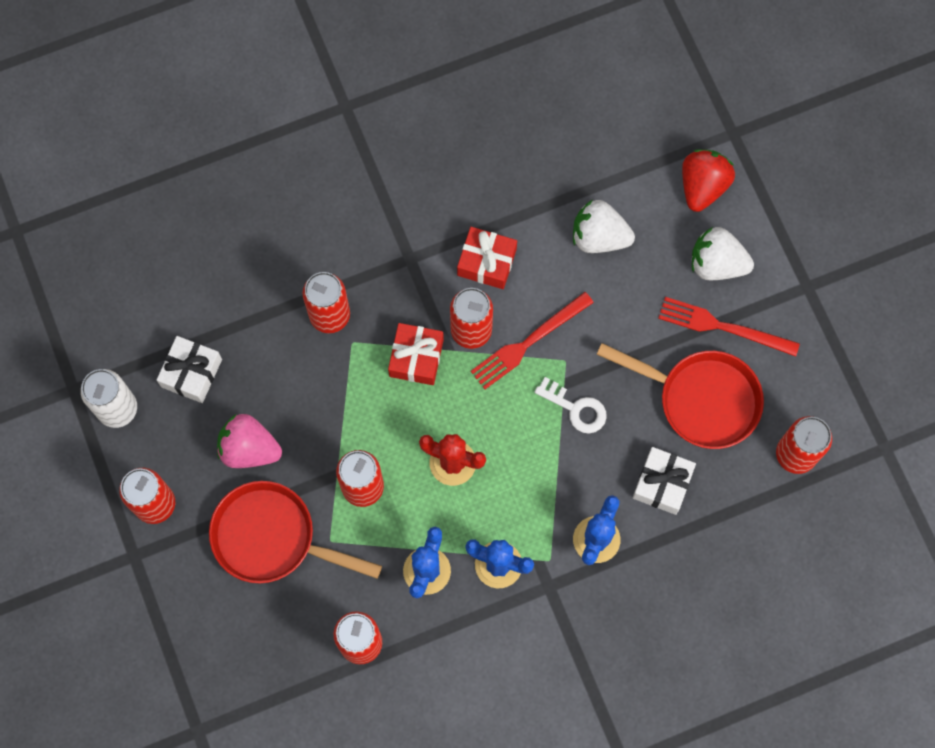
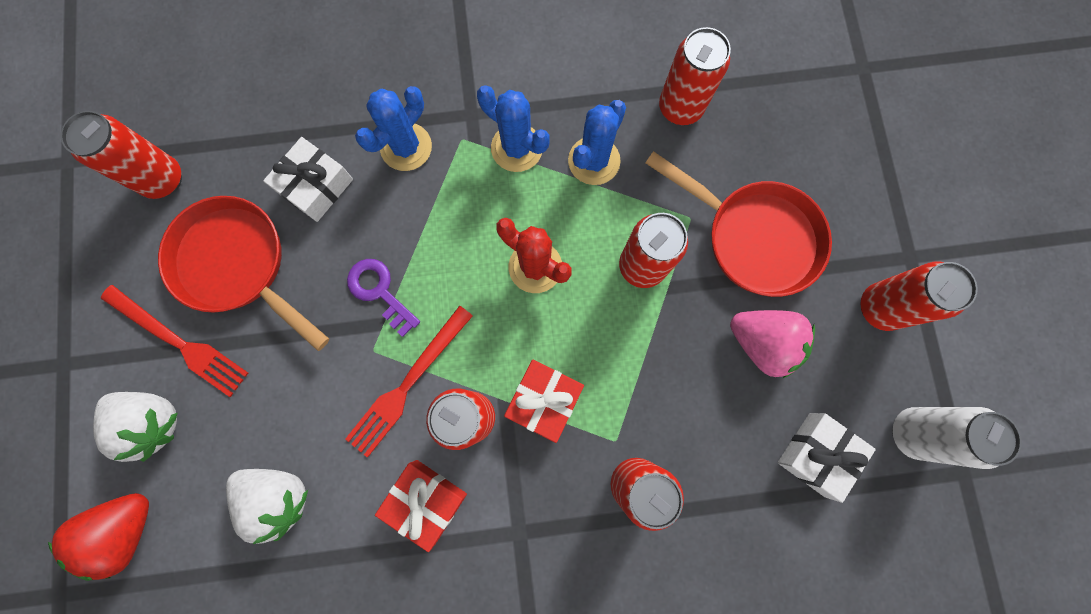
camera: 165 degrees left, 5 degrees up
red fork [471,292,594,389] -> red fork turned 150 degrees clockwise [345,306,473,457]
white key [534,377,607,433] -> purple key [347,259,420,337]

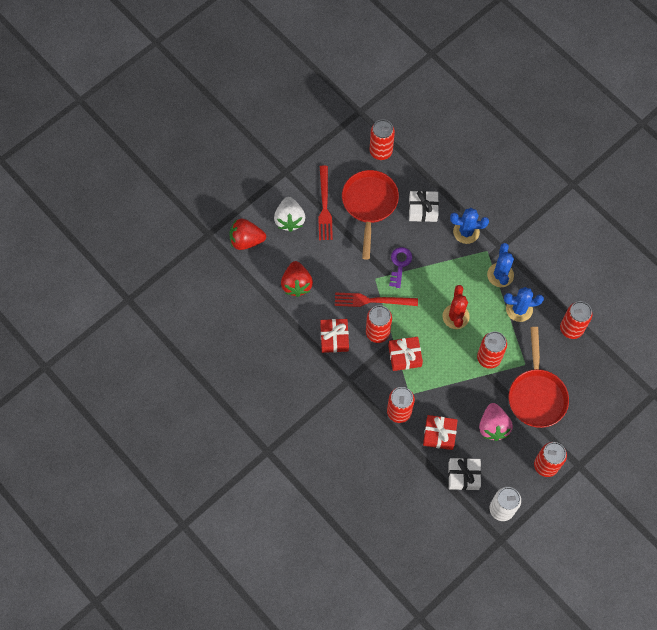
camera: 55 degrees right, 10 degrees down
white strawberry [226,469,308,544] -> red strawberry [281,261,313,297]
none -> red gift [423,415,458,450]

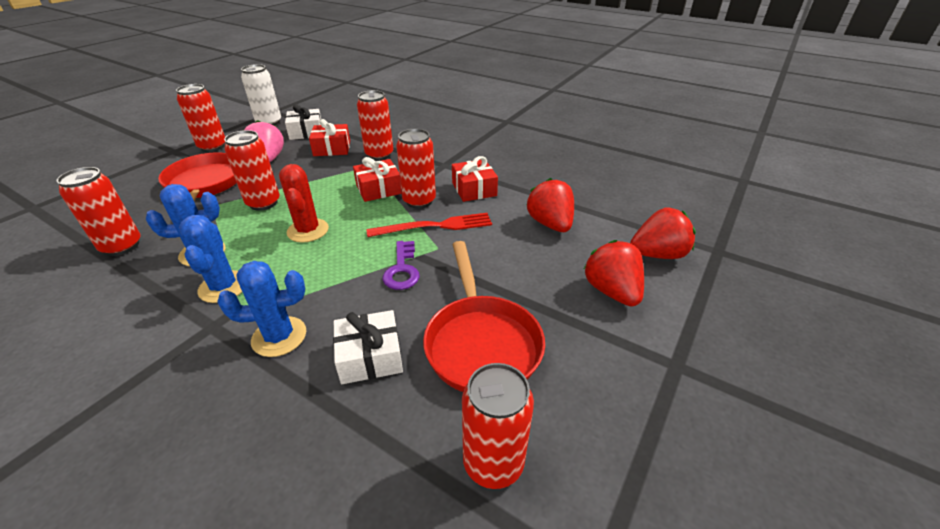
camera: 165 degrees right, 30 degrees down
white strawberry [274,197,305,232] -> red strawberry [584,240,644,306]
red fork [318,166,333,240] -> none

